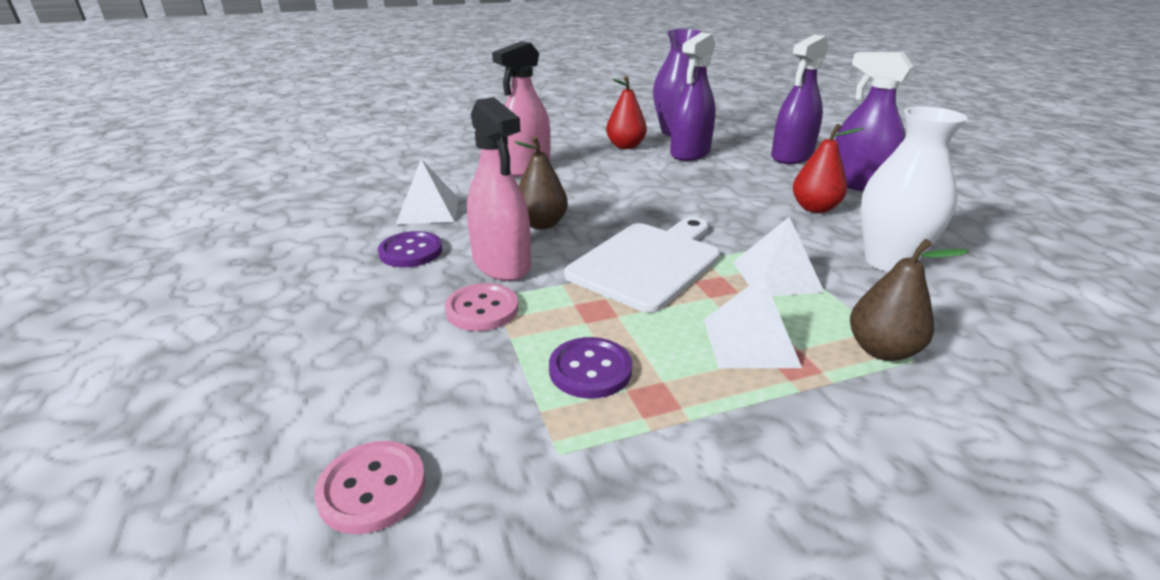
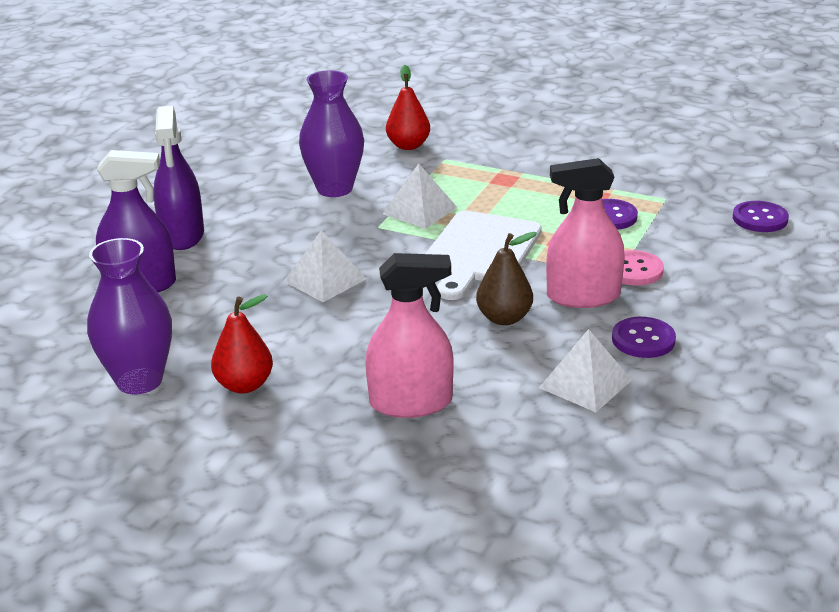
camera: 135 degrees left, 0 degrees up
pink button [314,441,426,534] -> purple button [733,201,789,232]
pink spray bottle [467,97,531,281] -> pink spray bottle turned 105 degrees counterclockwise [546,158,625,308]
white cutting board [564,217,720,313] -> white cutting board turned 60 degrees counterclockwise [425,211,542,300]
purple spray bottle [670,33,716,161] -> none
white pyramid [704,276,802,368] -> white pyramid moved to [284,230,366,302]
red pear [793,124,864,213] -> red pear moved to [386,65,430,150]
brown pear [850,239,969,361] -> none
white vase [860,106,968,272] -> purple vase [299,70,364,197]

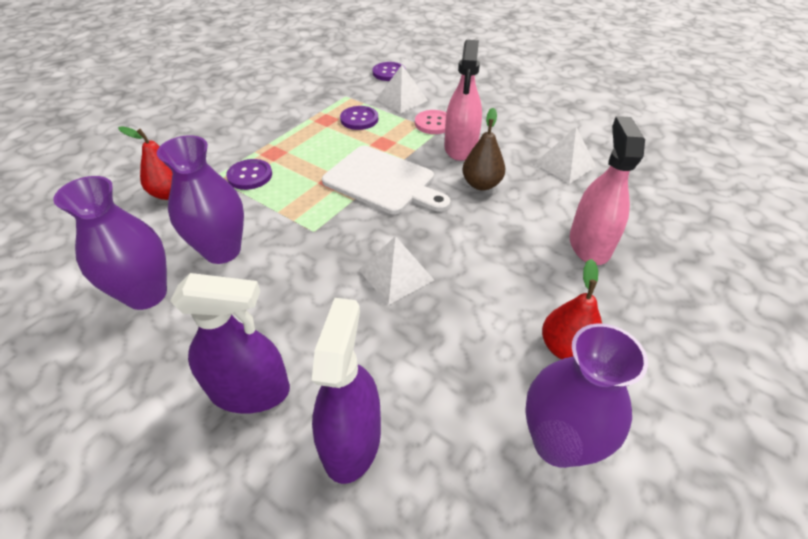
camera: 80 degrees left, 15 degrees up
white pyramid [383,163,457,229] -> white pyramid moved to [376,65,428,113]
purple button [612,317,676,358] -> purple button moved to [226,159,272,190]
none -> purple vase [53,176,167,310]

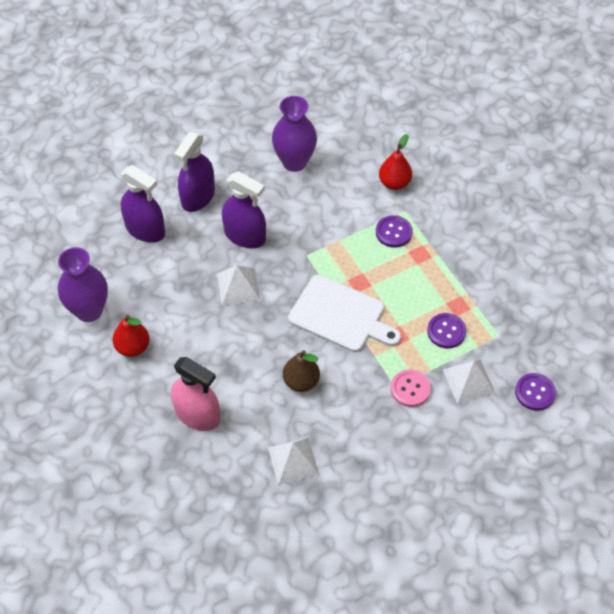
camera: 115 degrees right, 10 degrees up
purple vase [157,135,244,264] -> none
white cutting board [322,146,451,214] -> white cutting board turned 120 degrees counterclockwise [288,275,401,352]
pink spray bottle [444,40,482,161] -> none
none -> purple spray bottle [222,171,266,248]

